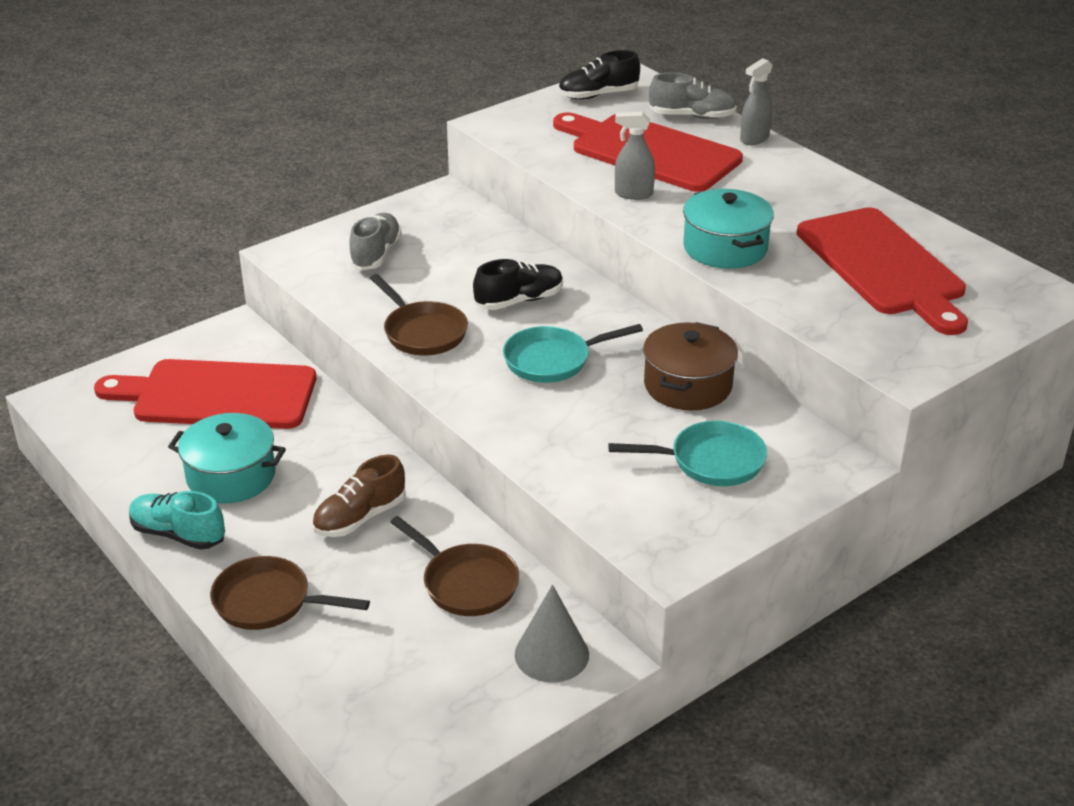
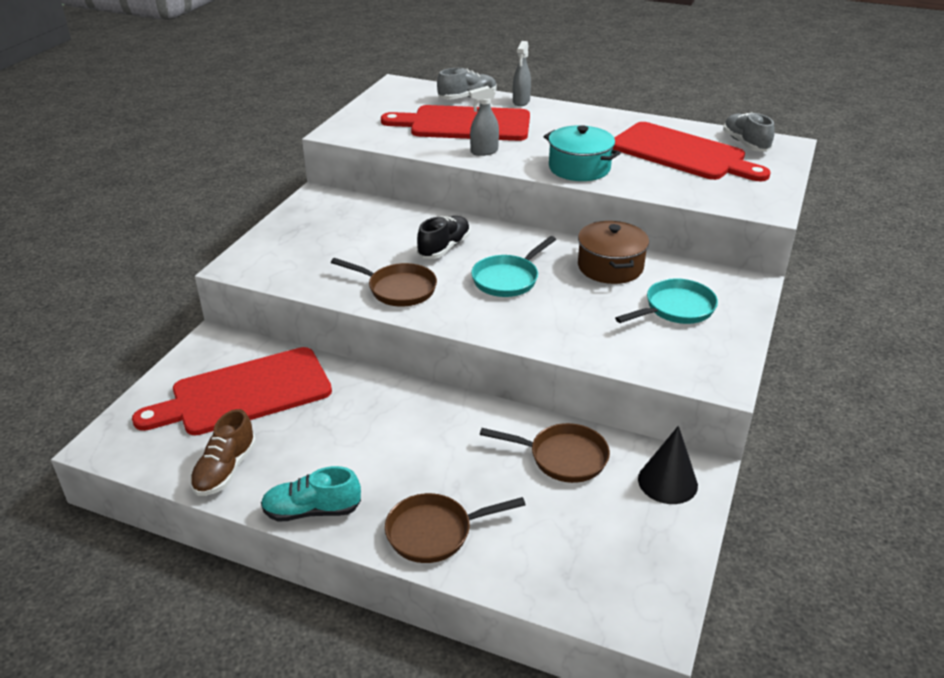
camera: 30 degrees left, 0 degrees up
turquoise pot [168,413,286,504] -> none
brown shoe [312,455,406,537] -> brown shoe moved to [190,409,256,496]
grey shoe [349,213,402,270] -> grey shoe moved to [723,112,775,152]
grey cone [515,585,589,683] -> black cone [638,426,698,504]
black shoe [558,50,640,100] -> none

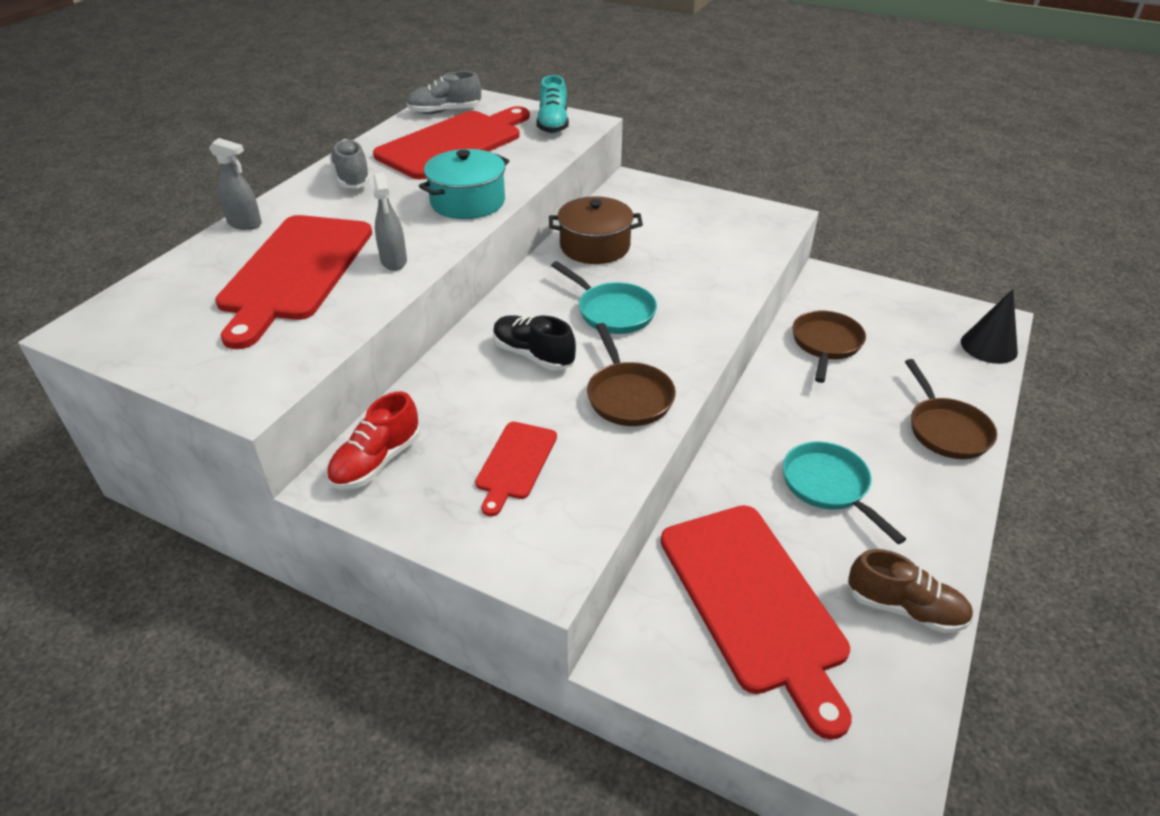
camera: 85 degrees left, 5 degrees up
turquoise shoe [261,466,361,522] -> turquoise shoe moved to [536,75,569,133]
brown pan [331,258,437,307] -> brown pan turned 135 degrees clockwise [587,323,676,426]
grey shoe [437,68,497,100] -> grey shoe moved to [329,139,371,188]
turquoise pan [615,278,718,324] -> turquoise pan moved to [783,441,906,544]
black cone [638,426,698,504] -> black cone moved to [961,289,1018,364]
none -> red shoe [327,391,420,490]
none -> red cutting board [475,422,557,516]

